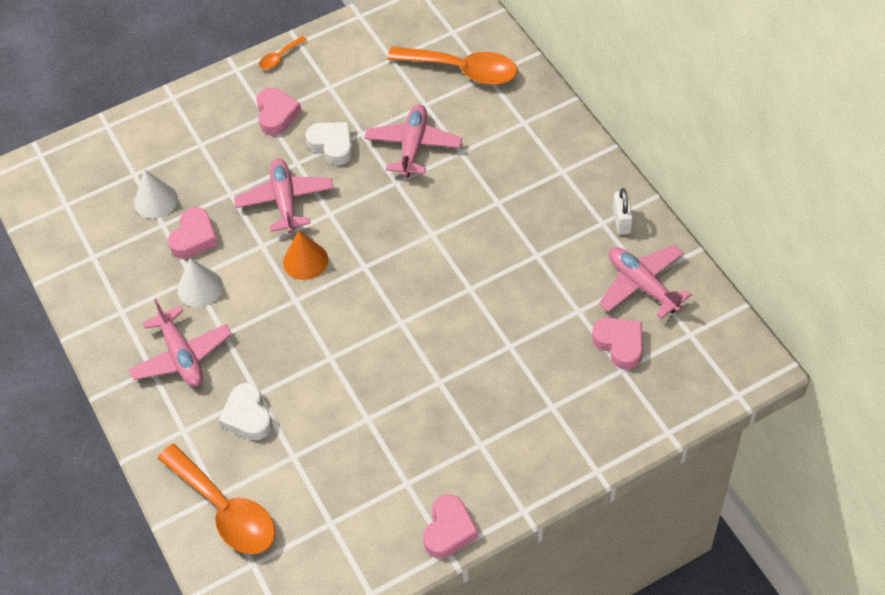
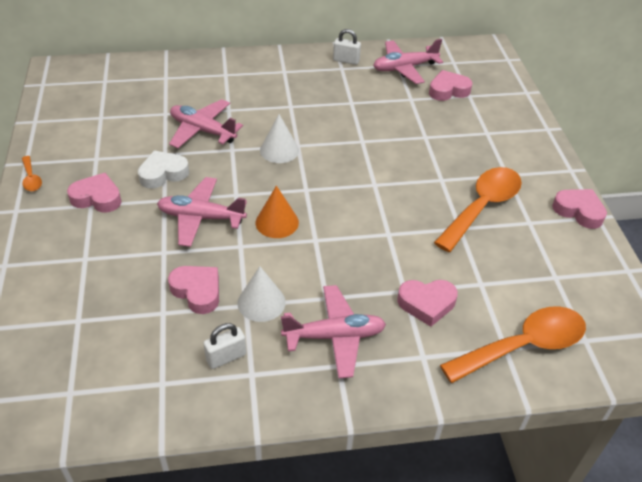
camera: 75 degrees left, 10 degrees down
white cone [134,170,178,219] -> white cone moved to [260,114,299,163]
white heart [219,383,273,440] -> pink heart [397,280,458,327]
orange spoon [387,46,518,85] -> orange spoon moved to [434,167,522,252]
none -> white padlock [203,323,246,369]

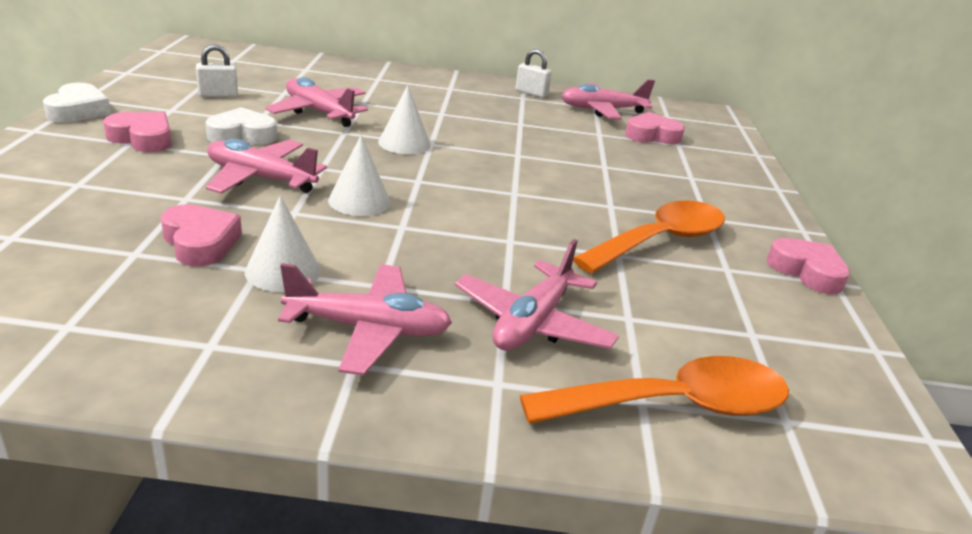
camera: 10 degrees right, 15 degrees down
orange spoon [22,156,42,191] -> white heart [43,83,111,123]
white padlock [203,323,246,369] -> white padlock moved to [196,44,238,97]
orange cone [256,185,299,238] -> white cone [328,135,391,216]
pink heart [397,280,458,327] -> pink plane [455,239,619,350]

